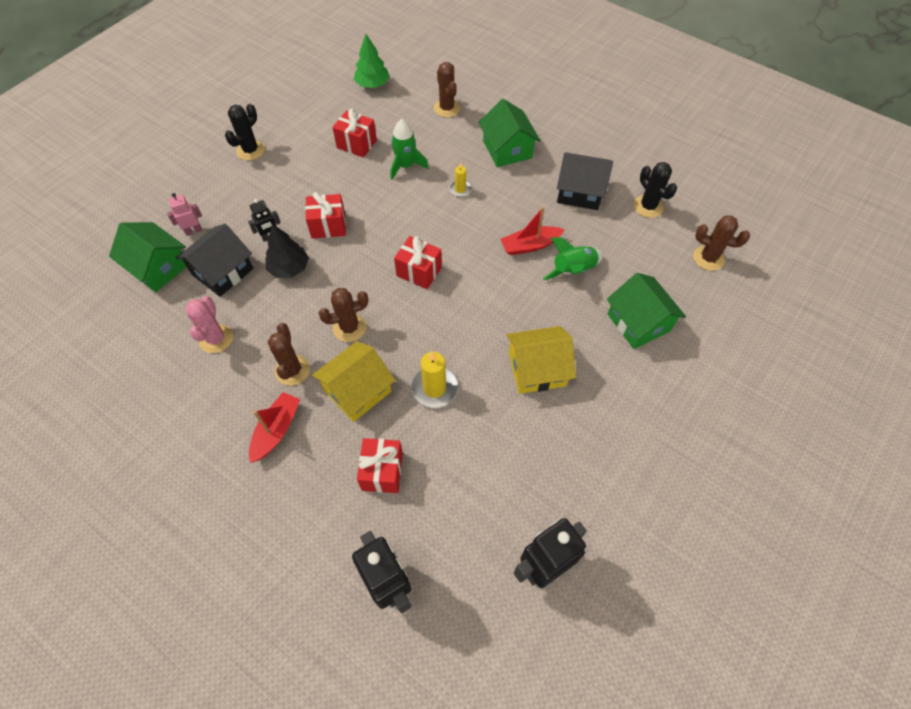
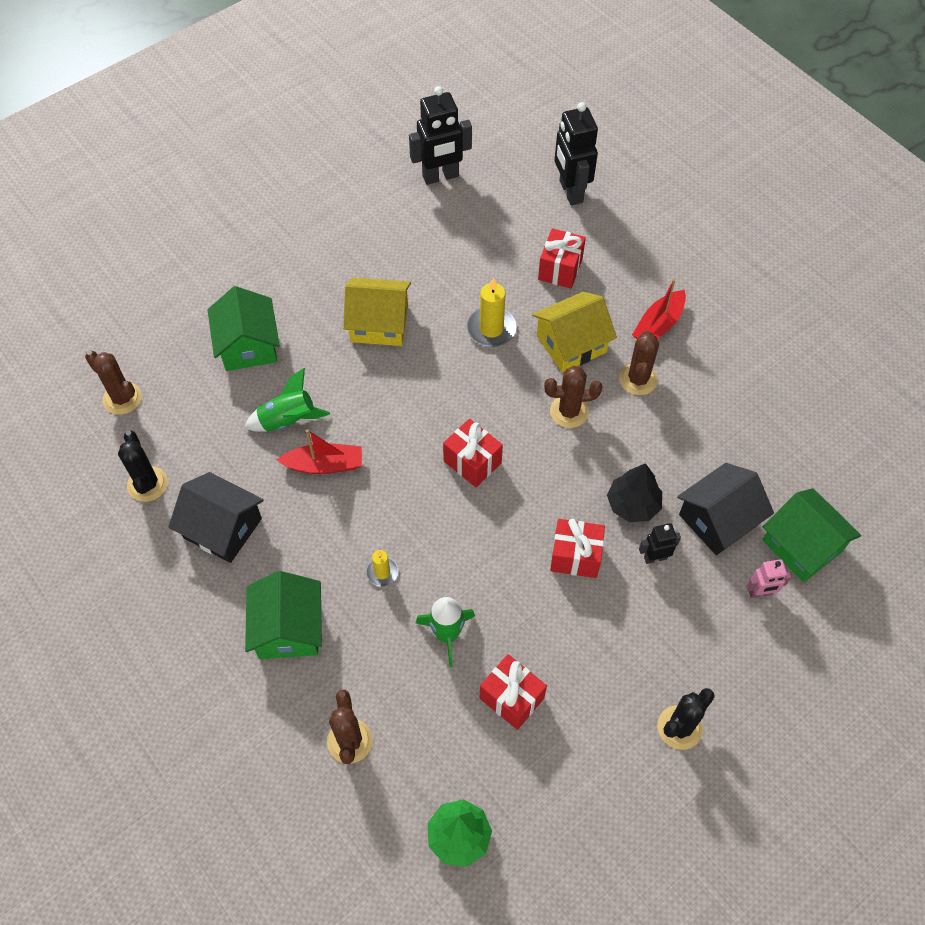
camera: 165 degrees left, 0 degrees up
pink cactus [185,296,233,353] -> none

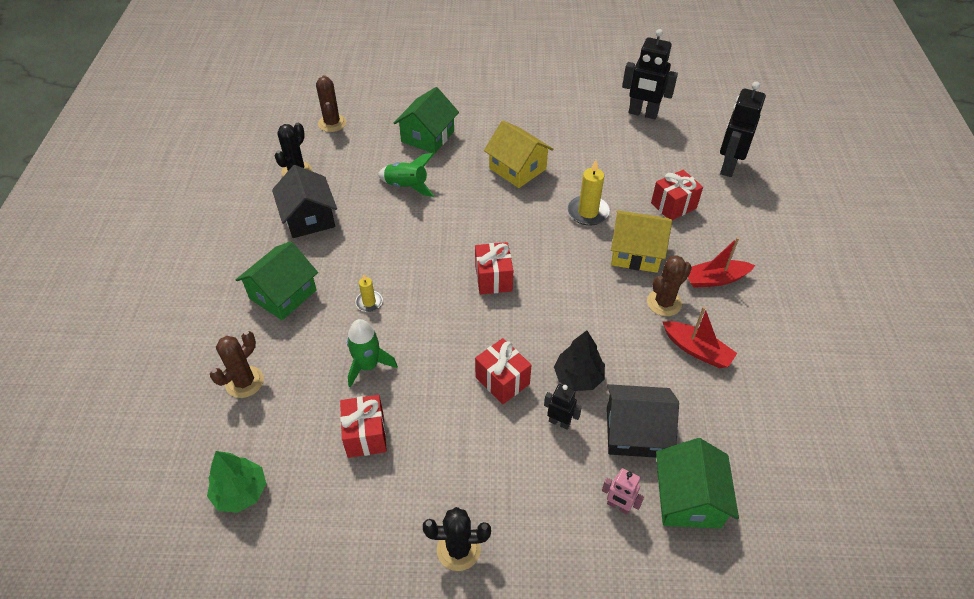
camera: 40 degrees right, 10 degrees down
red boat [277,429,362,474] -> red boat moved to [663,306,737,368]
brown cactus [544,366,602,428] -> none

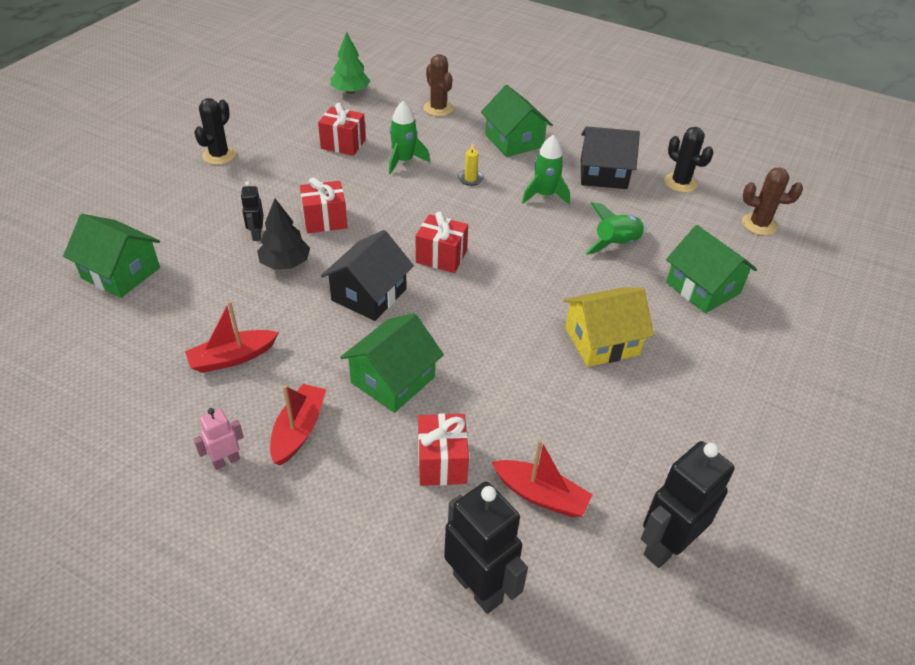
camera: 115 degrees right, 5 degrees down
black robot [544,384,582,430] -> black robot turned 120 degrees clockwise [241,181,264,241]
yellow candle [567,160,610,226] -> none
pink robot [602,468,644,514] -> pink robot moved to [193,408,244,470]
black house [607,384,679,458] -> black house moved to [321,230,414,321]
yellow house [611,210,672,273] -> green house [340,313,444,413]
brown cactus [647,255,692,316] -> none
none -> red boat [492,440,593,517]
none -> green rocket [522,135,570,205]

